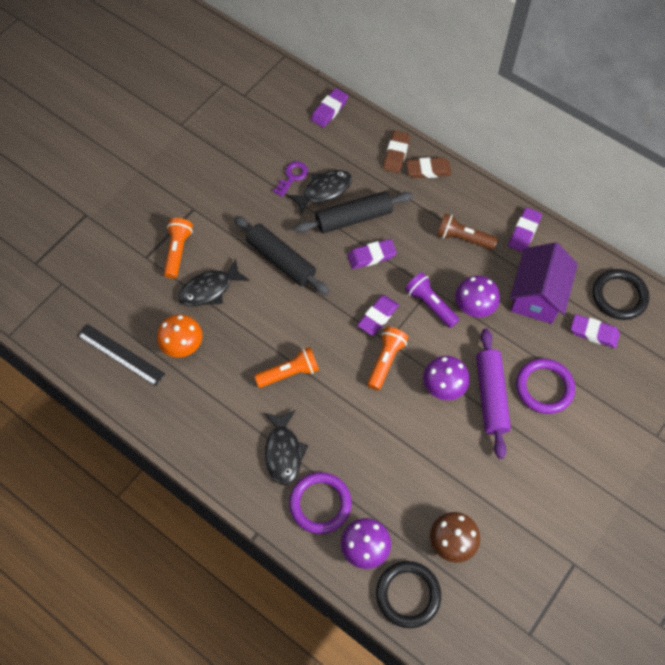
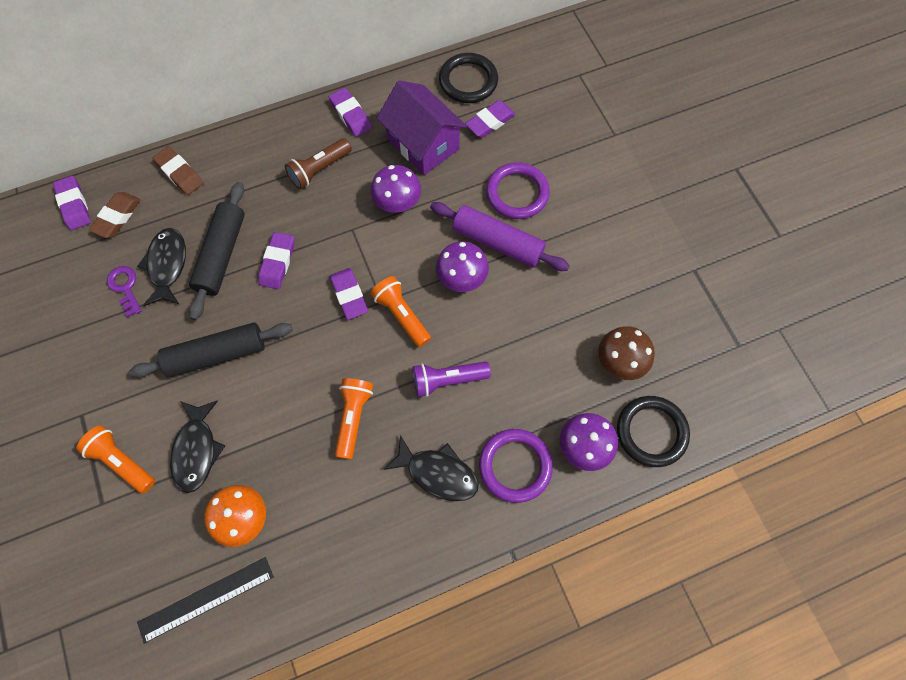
camera: 60 degrees left, 5 degrees up
purple flashlight [405,272,459,328] -> purple flashlight moved to [413,361,491,397]
brown eraser [406,157,451,178] -> brown eraser moved to [89,192,141,238]

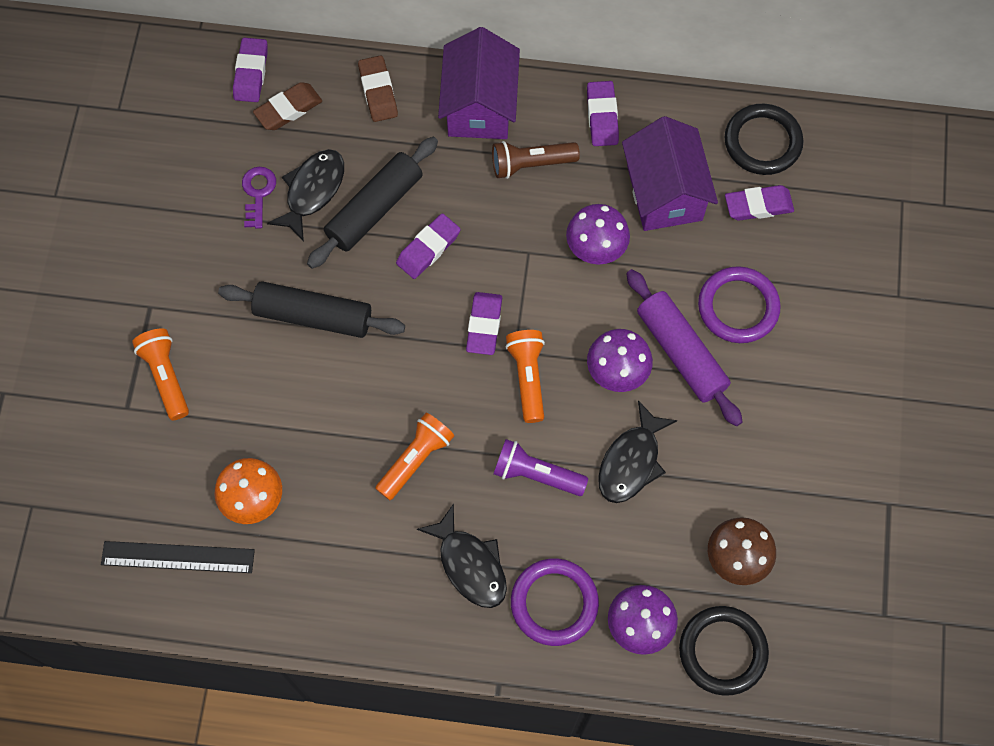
camera: 30 degrees right, 0 degrees up
black fish [170,400,225,493] -> black fish moved to [598,401,678,503]
none -> purple house [438,27,520,139]

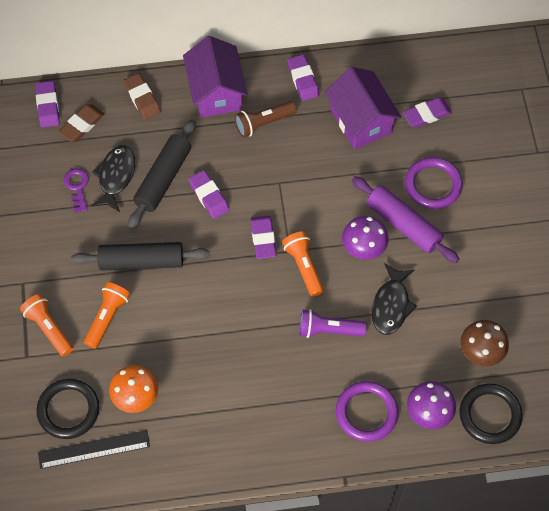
camera: 15 degrees left, 5 degrees down
orange flashlight [375,413,454,500] -> orange flashlight moved to [84,282,130,349]
purple eraser [396,213,461,279] -> purple eraser turned 60 degrees counterclockwise [188,170,230,219]
black fish [417,504,507,608] -> none
purple mushroom [566,204,630,265] -> none
black ring [725,104,803,175] -> black ring moved to [37,379,100,439]

